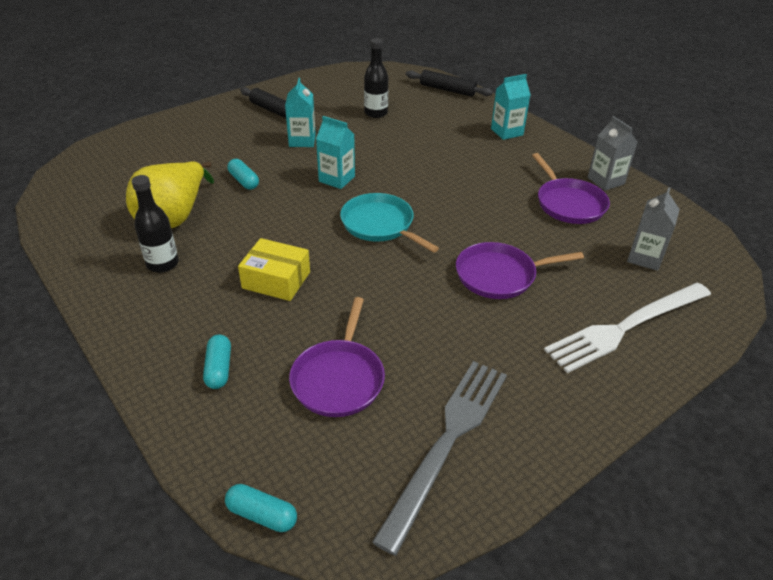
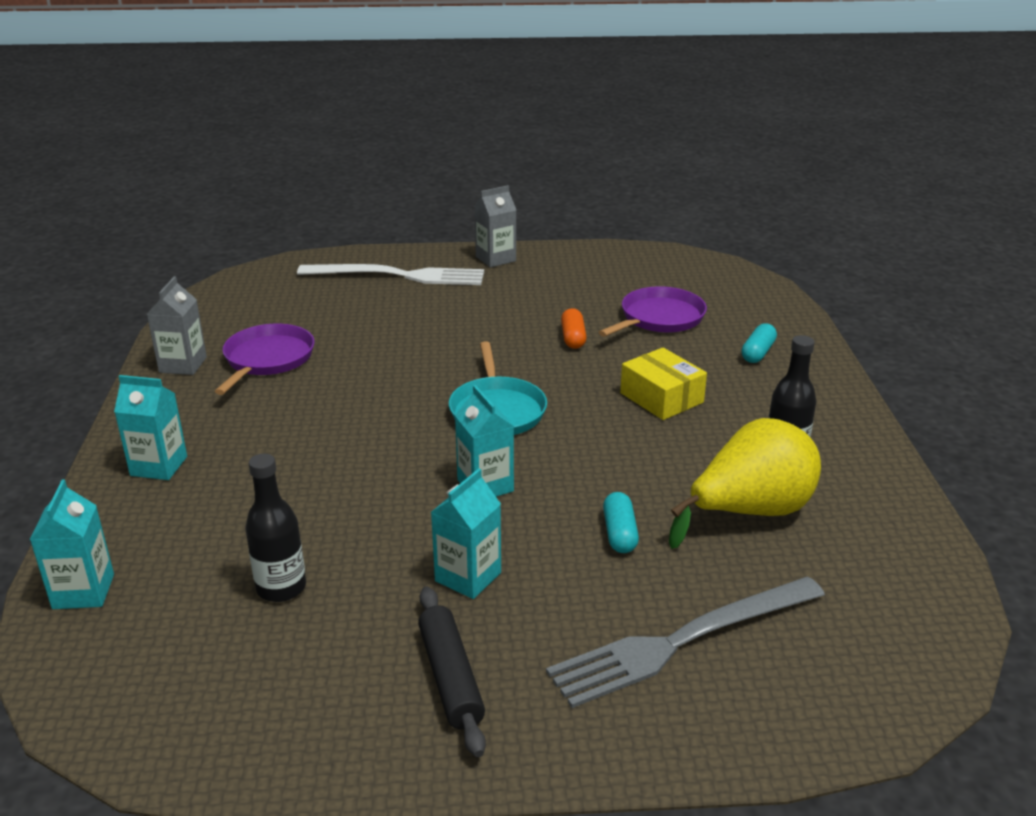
camera: 145 degrees left, 10 degrees down
turquoise capsule [225,484,297,532] -> none
grey fork [372,361,507,555] -> grey fork moved to [546,576,825,708]
black rolling pin [405,70,493,97] -> turquoise carton [30,480,114,609]
purple pan [456,242,584,299] -> none
grey carton [627,187,680,271] -> grey carton moved to [475,185,516,268]
none -> orange capsule [561,308,587,349]

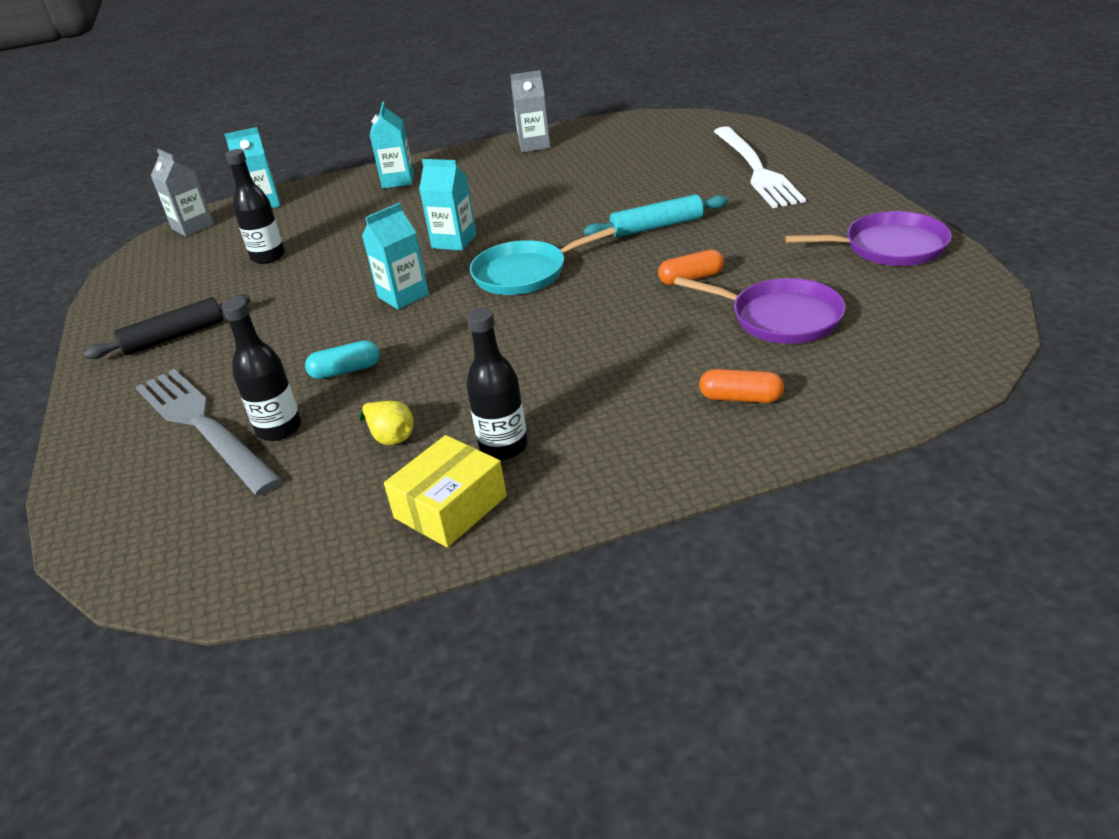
camera: 80 degrees right, 5 degrees up
purple pan [214,324,315,395] -> purple pan moved to [785,211,952,266]
turquoise carton [431,468,501,599] -> turquoise carton moved to [419,159,477,251]
grey carton [475,185,516,268] -> grey carton moved to [151,149,214,237]
yellow box [620,348,707,420] -> yellow box moved to [384,435,507,547]
yellow pear [669,418,821,549] -> yellow pear [358,401,414,445], size x0.43
turquoise capsule [741,323,777,363] -> orange capsule [699,369,784,403]
none -> black bottle [222,298,301,441]
none -> turquoise rolling pin [584,194,728,237]

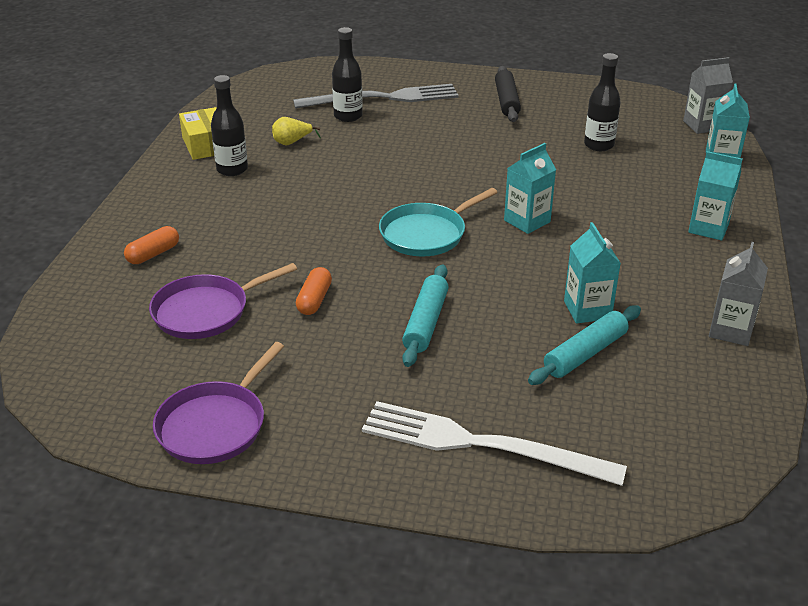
camera: 115 degrees right, 0 degrees up
turquoise capsule [305,340,380,379] -> none
turquoise carton [362,203,429,309] -> turquoise carton moved to [564,222,621,323]
turquoise pan [470,227,616,295] -> turquoise pan turned 135 degrees counterclockwise [379,188,498,256]
none -> turquoise rolling pin [528,305,641,385]

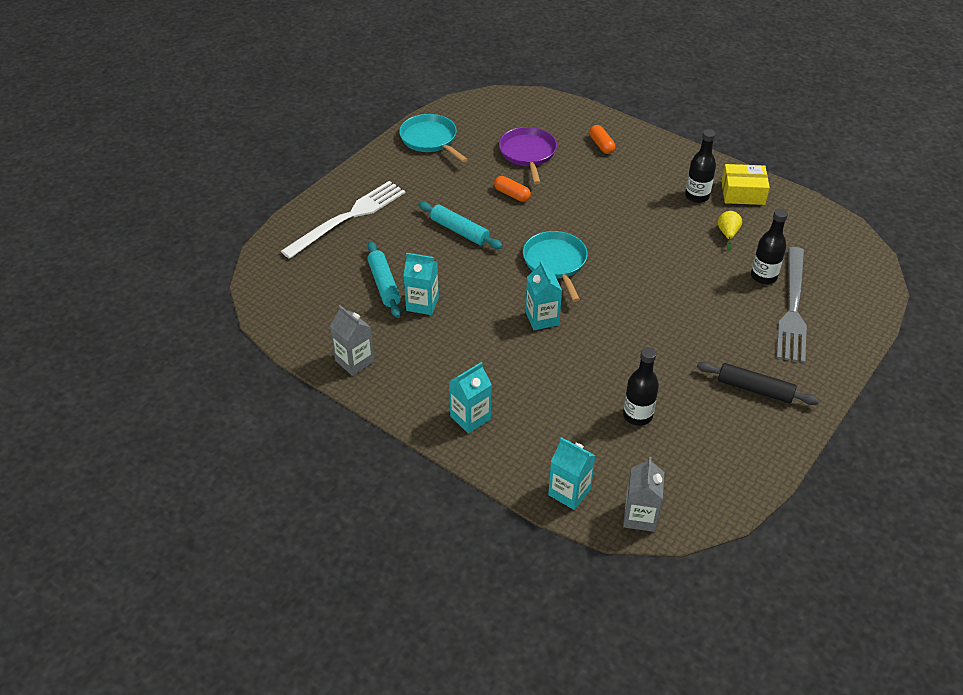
camera: 115 degrees right, 10 degrees up
purple pan [153,342,284,464] -> turquoise pan [399,114,468,162]

